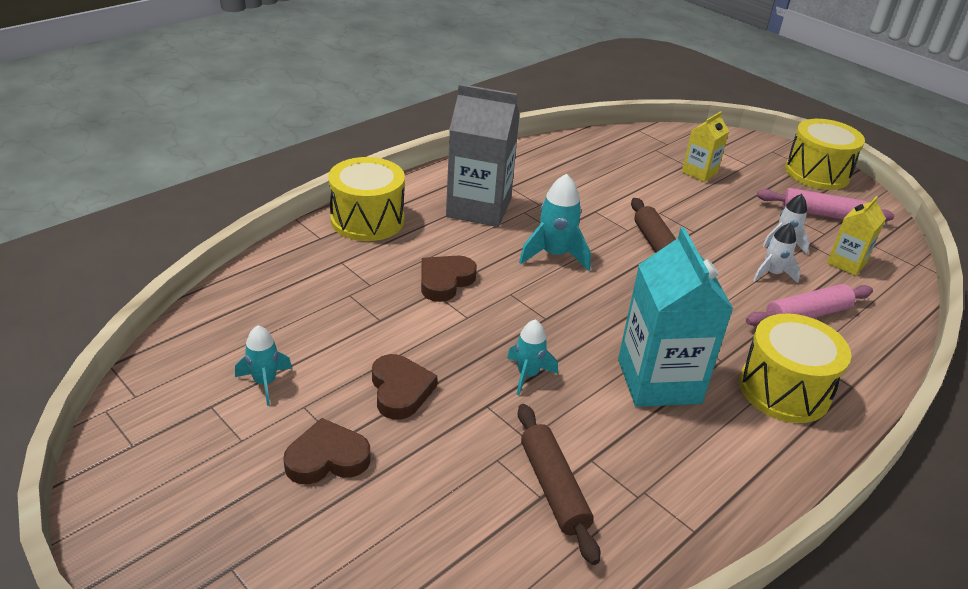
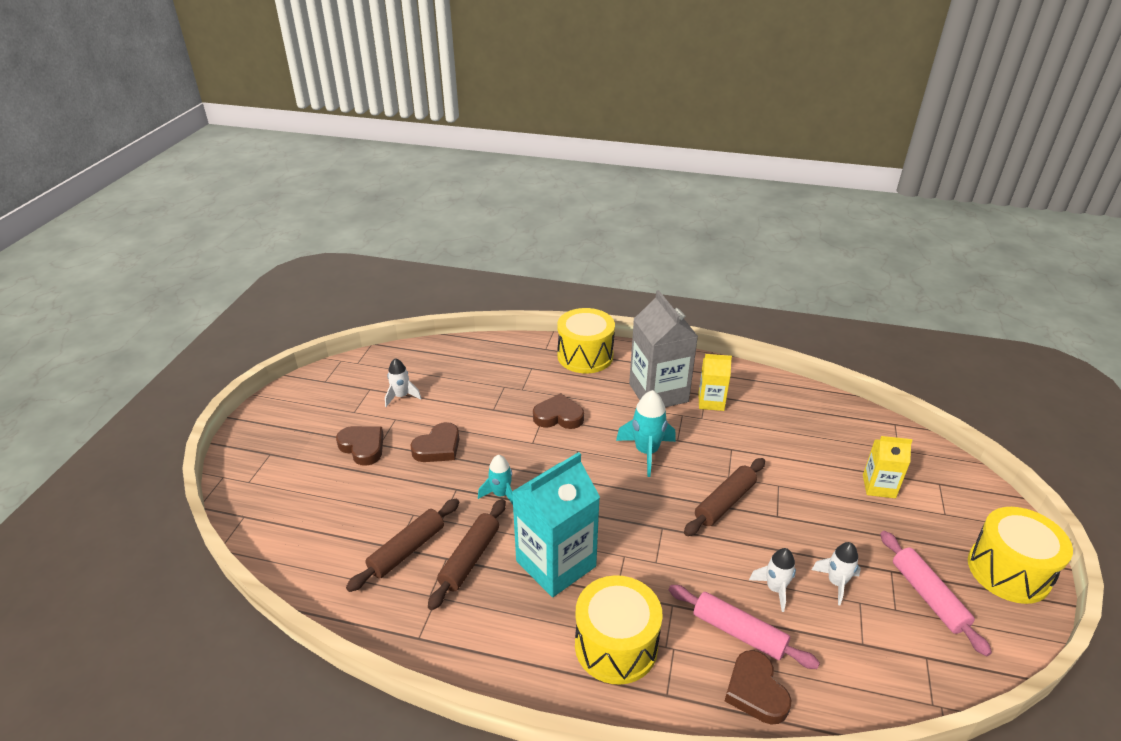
camera: 60 degrees right, 0 degrees up
turquoise rocket [235,325,292,406] -> white rocket [385,358,422,407]
yellow carton [827,196,886,276] -> yellow carton moved to [698,354,732,411]
none -> brown rolling pin [428,499,506,610]
none -> brown heart [725,650,792,725]

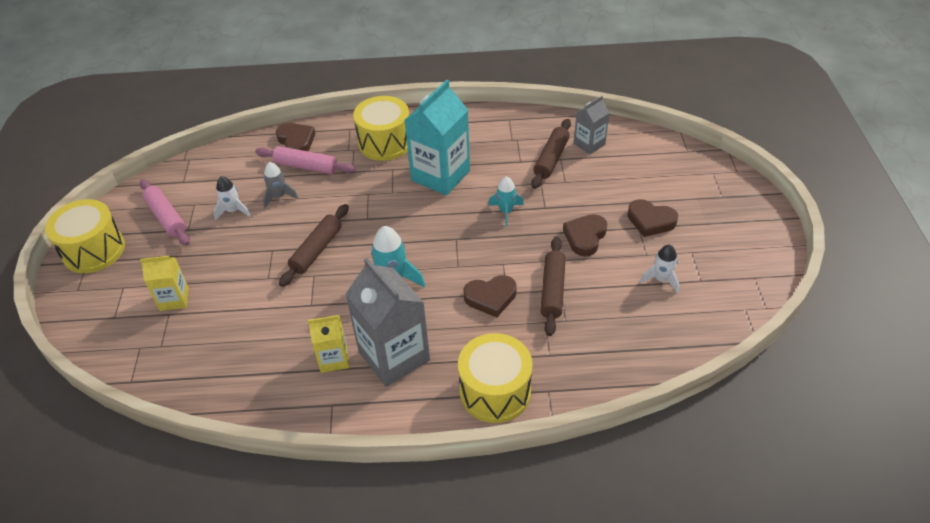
camera: 165 degrees right, 10 degrees up
brown rolling pin [428,499,506,610] -> brown rolling pin moved to [540,237,566,336]
white rocket [749,548,796,612] -> grey rocket [263,162,298,208]
none -> grey carton [574,96,610,154]

